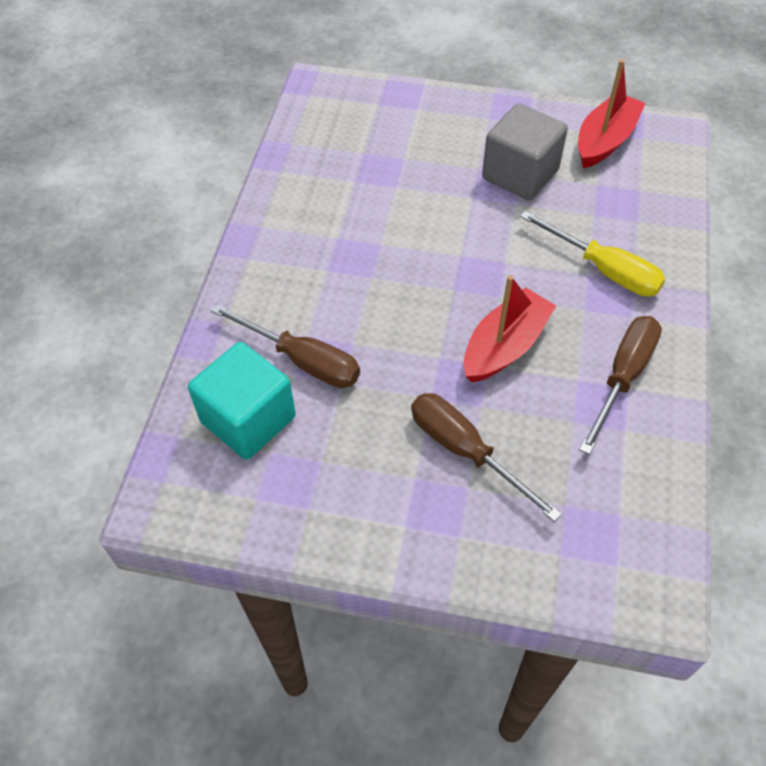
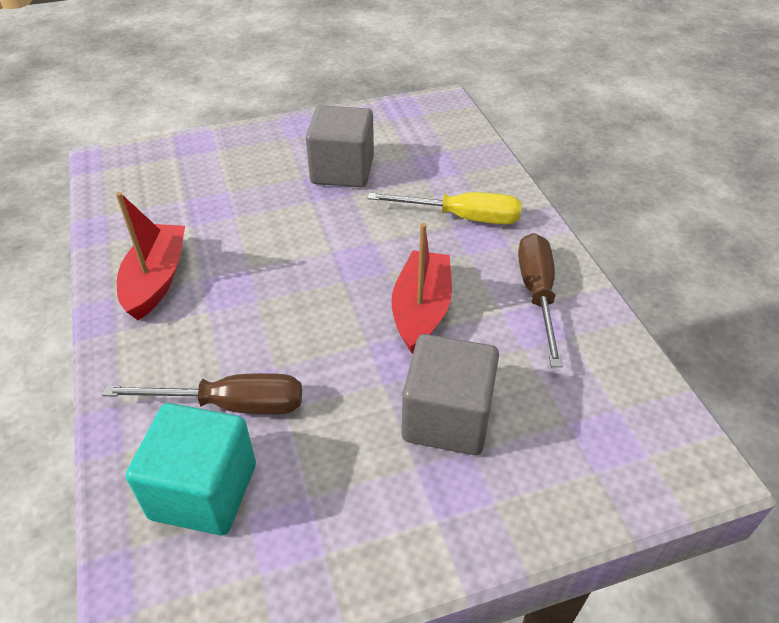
camera: 30 degrees left, 10 degrees down
brown screwdriver [411,393,562,522] -> grey cube [402,334,499,455]
red boat [578,59,645,168] -> red boat moved to [116,192,185,320]

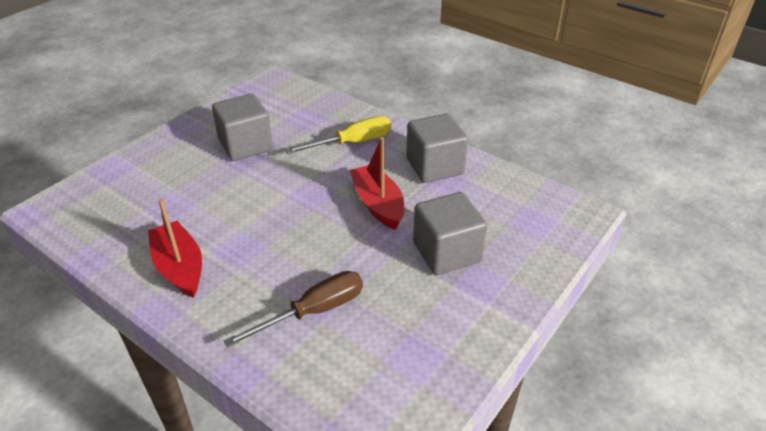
camera: 35 degrees left, 5 degrees down
turquoise cube [126,403,256,536] -> none
brown screwdriver [518,233,563,367] -> grey cube [406,114,468,183]

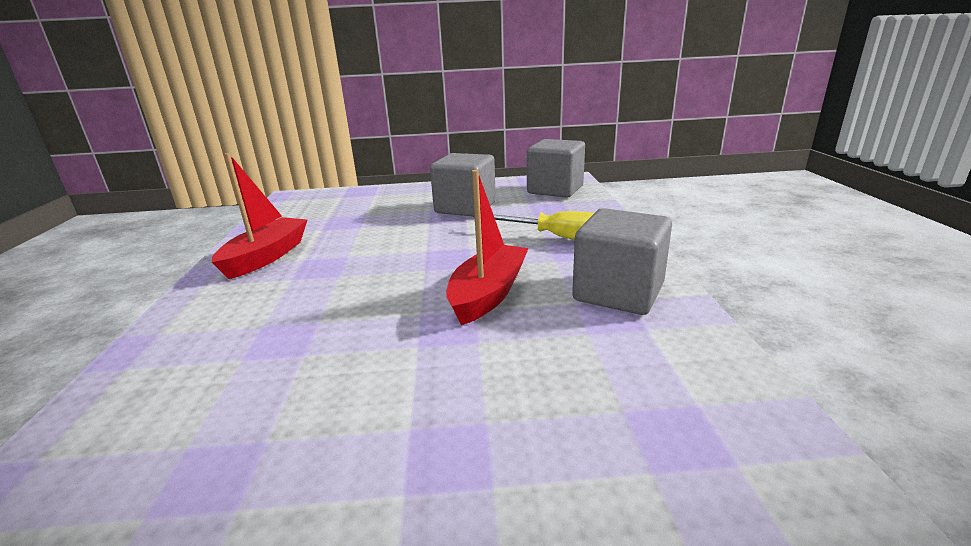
camera: 50 degrees right, 15 degrees down
brown screwdriver [224,271,363,348] -> none
grey cube [413,192,487,275] -> grey cube moved to [527,139,585,198]

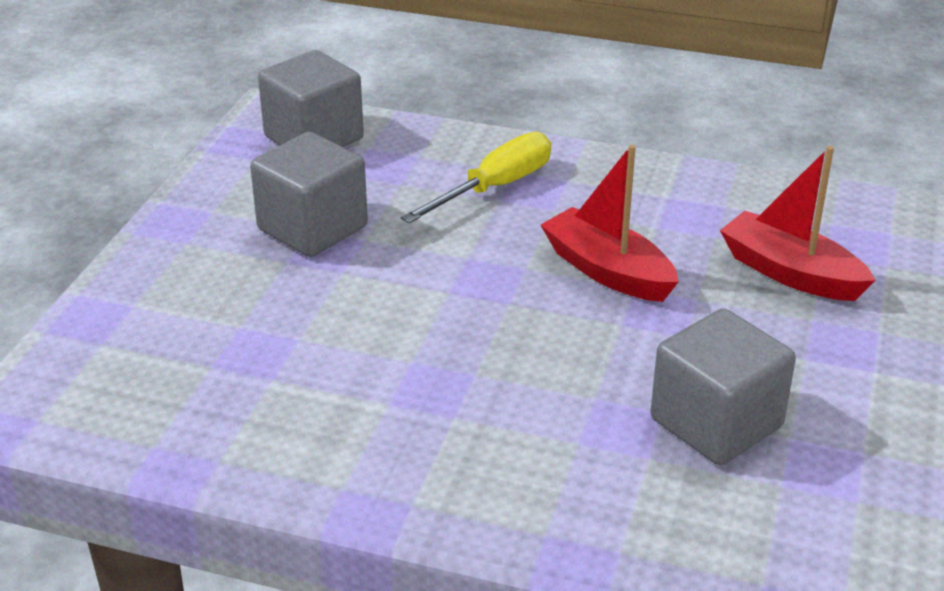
camera: 70 degrees left, 10 degrees up
red boat [212,153,307,279] -> red boat moved to [720,146,876,301]
grey cube [572,208,672,315] -> grey cube moved to [651,308,796,465]

